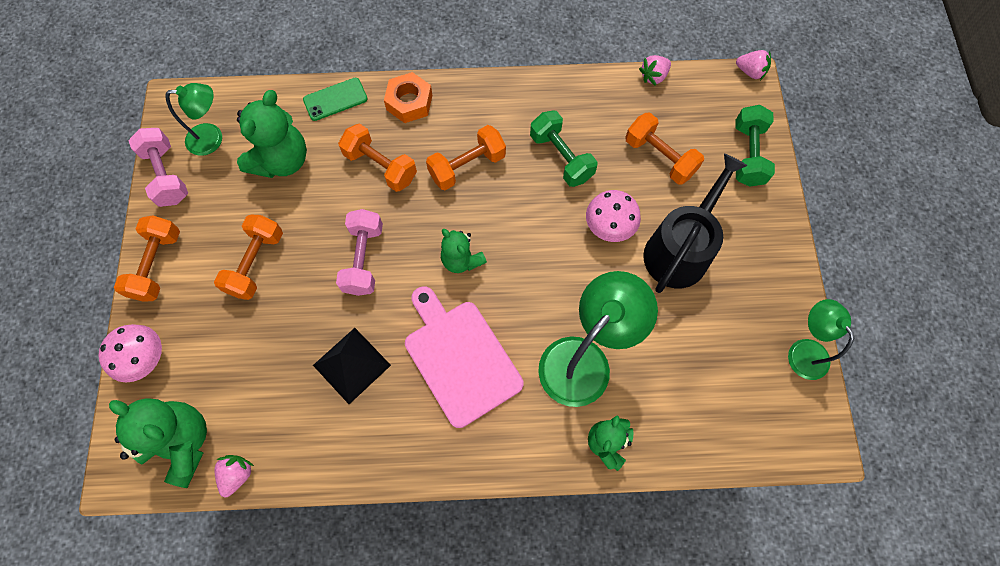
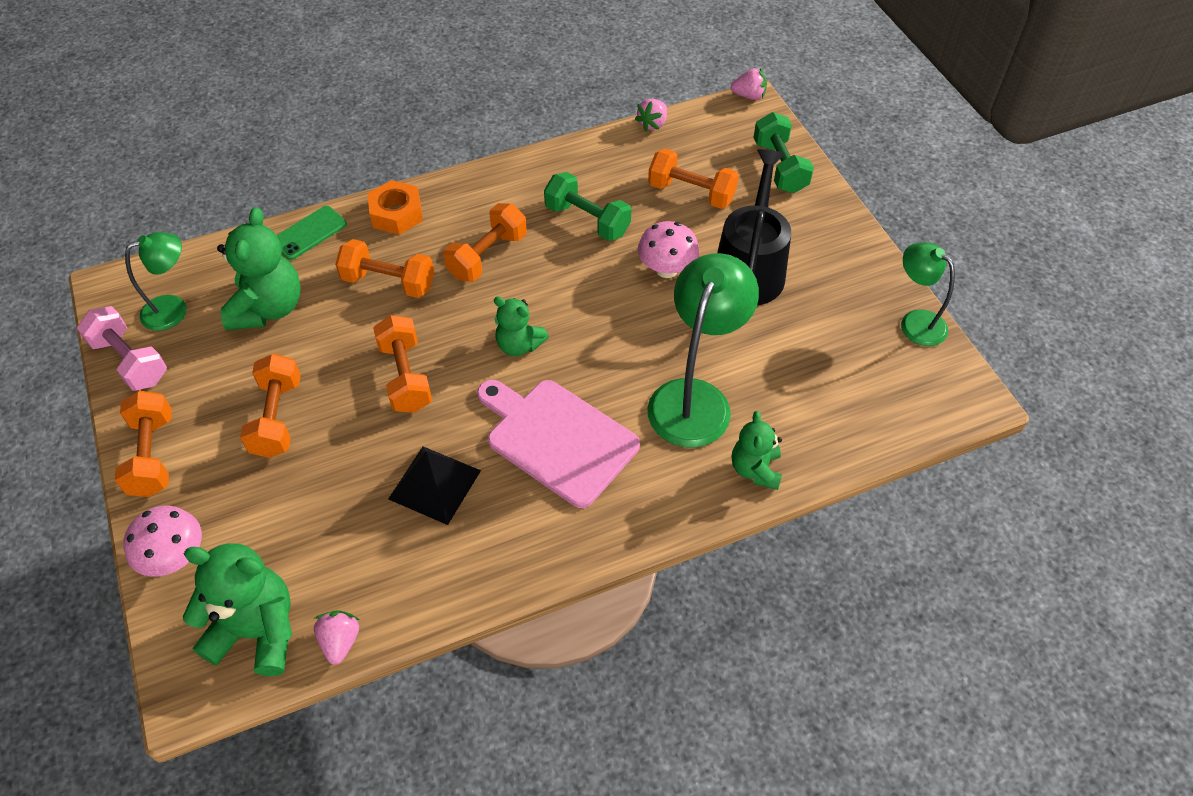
camera: 20 degrees left, 15 degrees down
pink dumbbell [336,209,383,296] -> orange dumbbell [373,315,432,413]

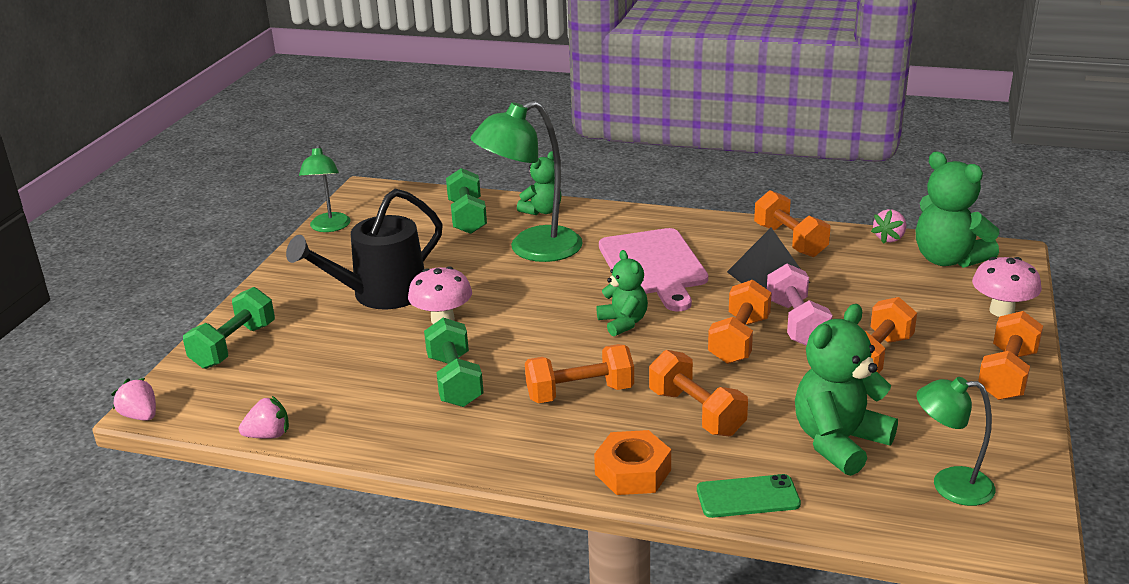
camera: 140 degrees left, 25 degrees down
pink dumbbell [77,306,167,391] -> pink dumbbell moved to [767,264,833,346]
orange dumbbell [648,149,739,209] -> orange dumbbell moved to [754,190,830,257]
none -> green dumbbell [446,168,487,234]

